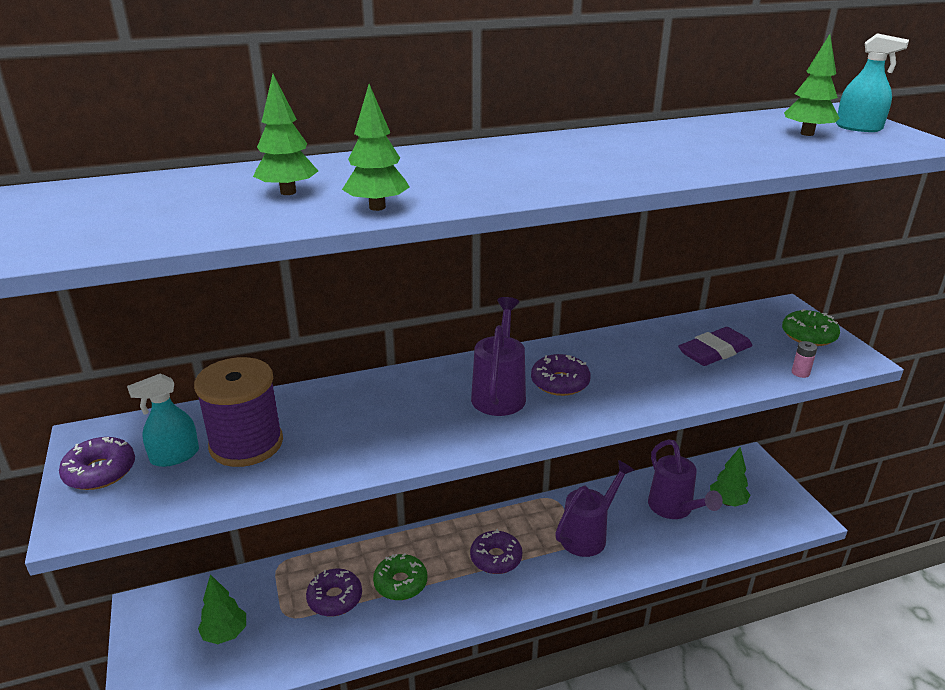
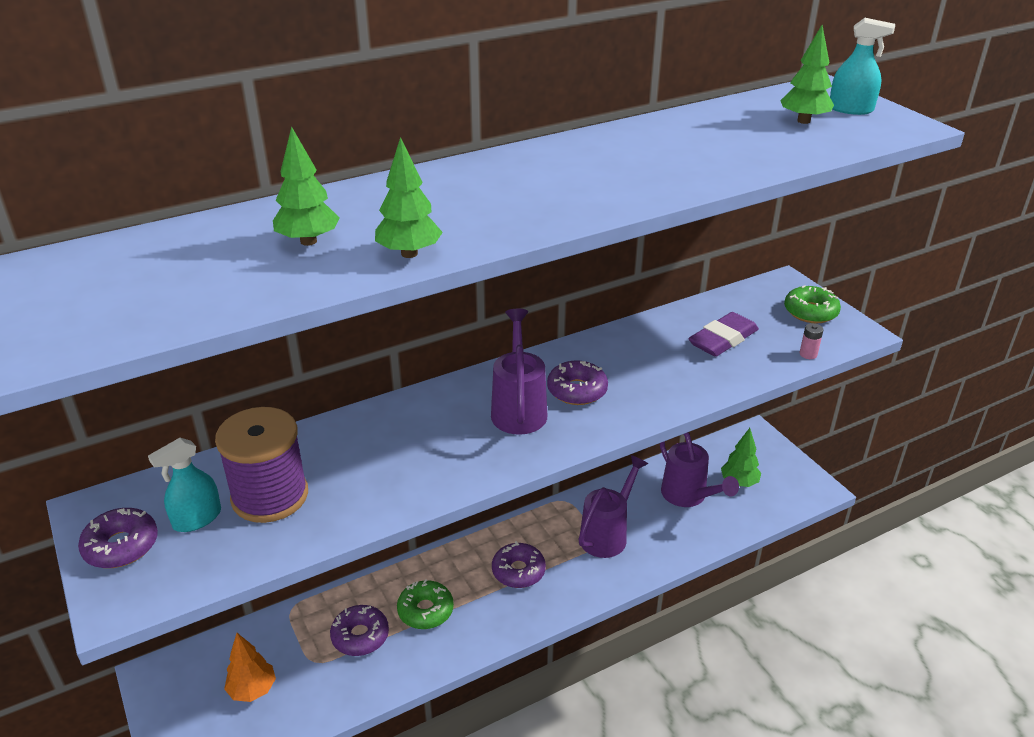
camera: 10 degrees left, 5 degrees up
green tree [198,574,246,644] -> orange tree [224,633,276,702]

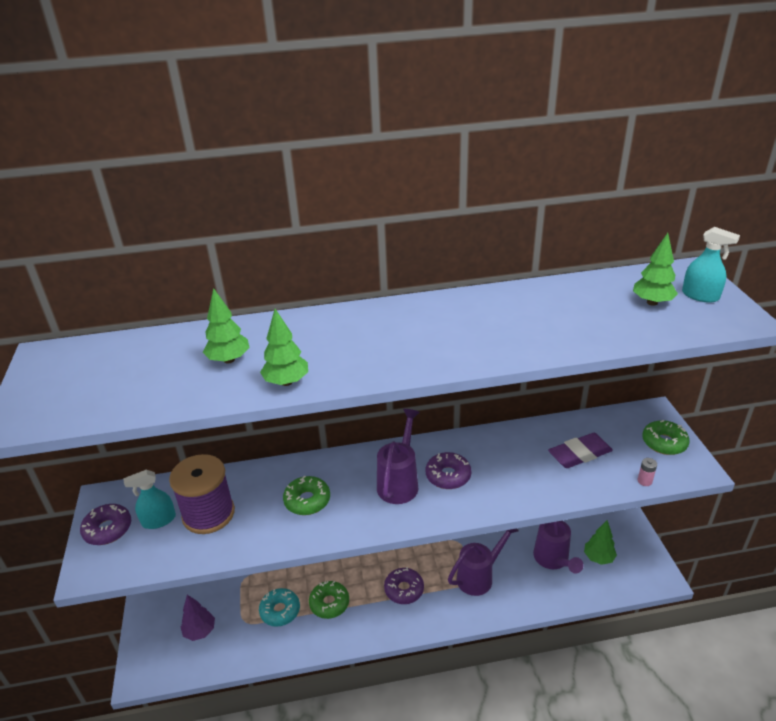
camera: 20 degrees right, 0 degrees up
orange tree [224,633,276,702] -> purple tree [181,595,215,641]
purple donut [330,605,389,656] -> turquoise donut [259,588,300,627]
none -> green donut [283,476,330,515]

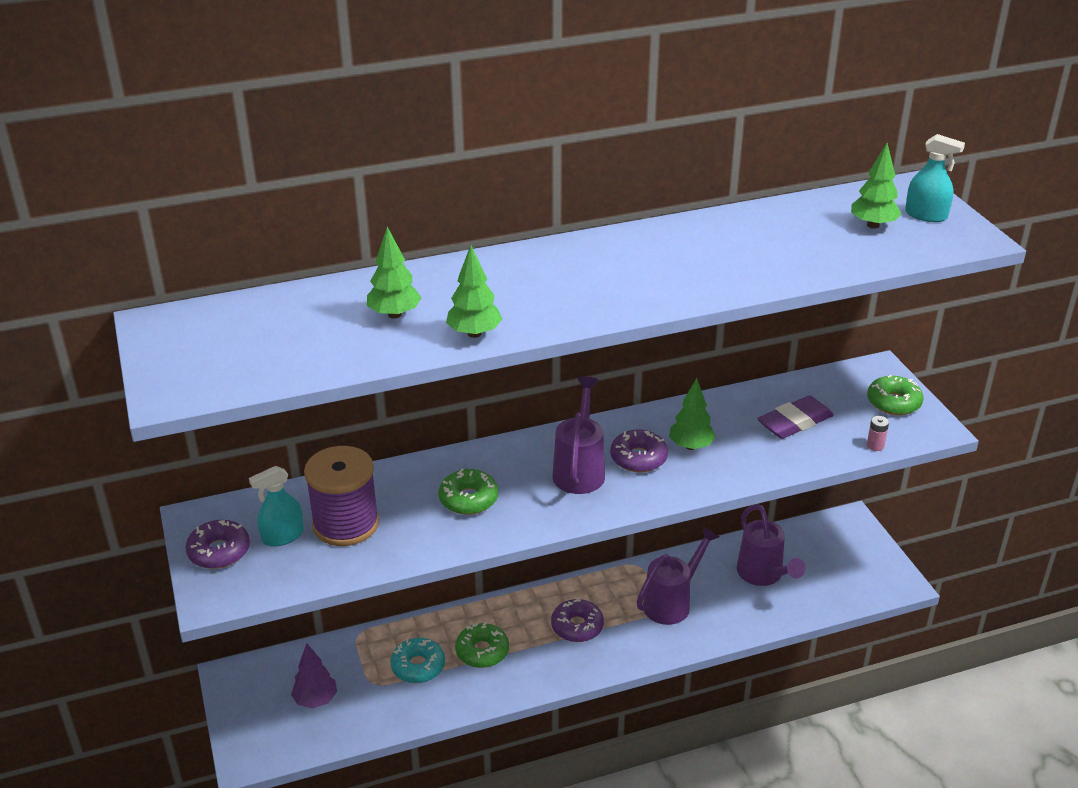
camera: 10 degrees left, 0 degrees up
green tree [584,520,617,565] -> green tree moved to [669,378,716,450]

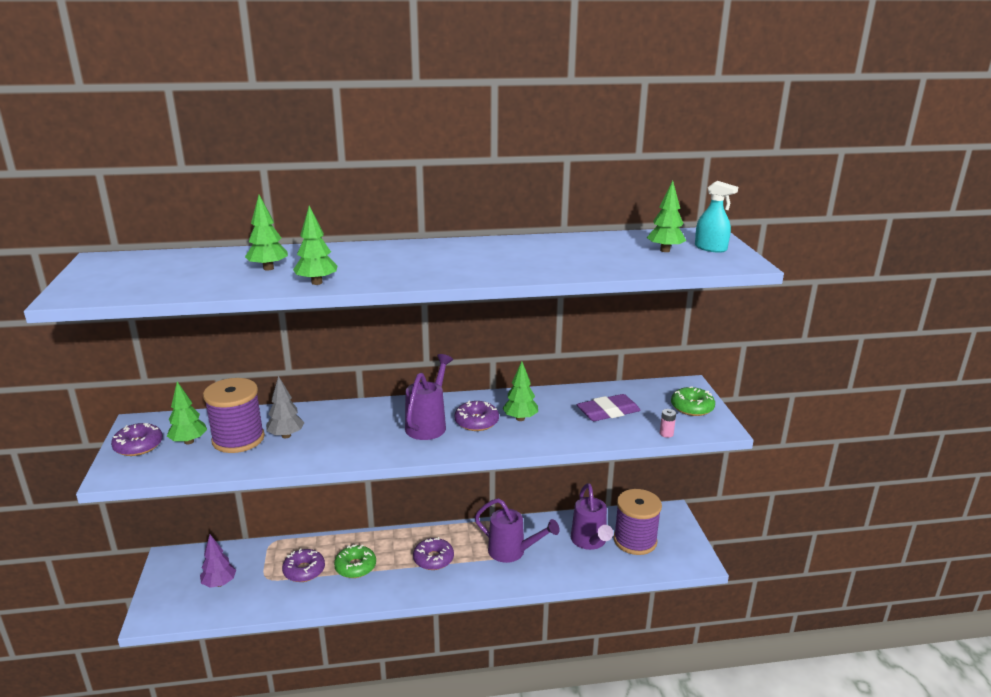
camera: 10 degrees right, 10 degrees down
turquoise spray bottle [249,466,304,546] -> green tree [167,382,207,444]
turquoise donut [391,638,445,683] -> purple donut [282,548,325,582]
green donut [438,469,498,515] -> none
purple watering can [637,526,719,625] -> purple watering can turned 60 degrees clockwise [475,498,560,563]
none -> grey tree [266,376,304,438]
none -> purple spool [614,489,662,555]

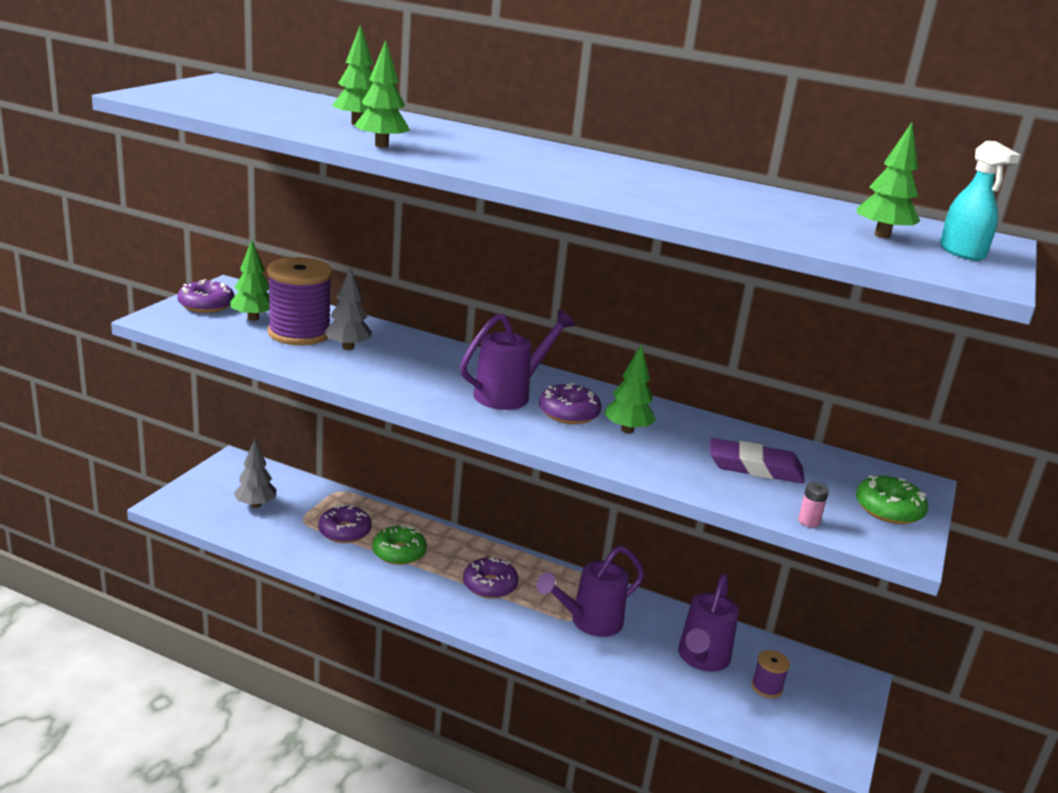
camera: 30 degrees right, 0 degrees up
purple tree [200,535,236,588] -> grey tree [234,439,276,508]
purple watering can [475,498,560,563] -> purple watering can turned 90 degrees clockwise [536,545,644,637]
purple spool [614,489,662,555] -> purple spool [752,650,790,698], size x0.47

